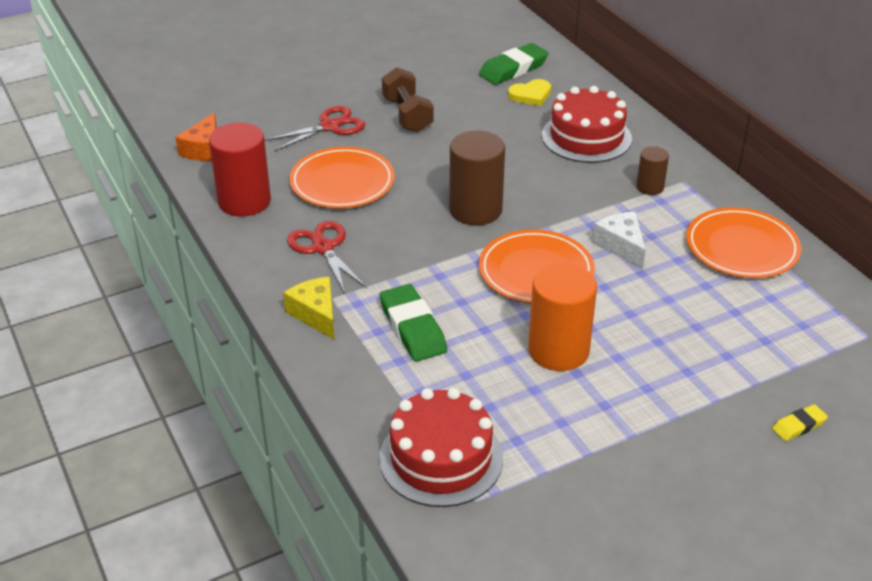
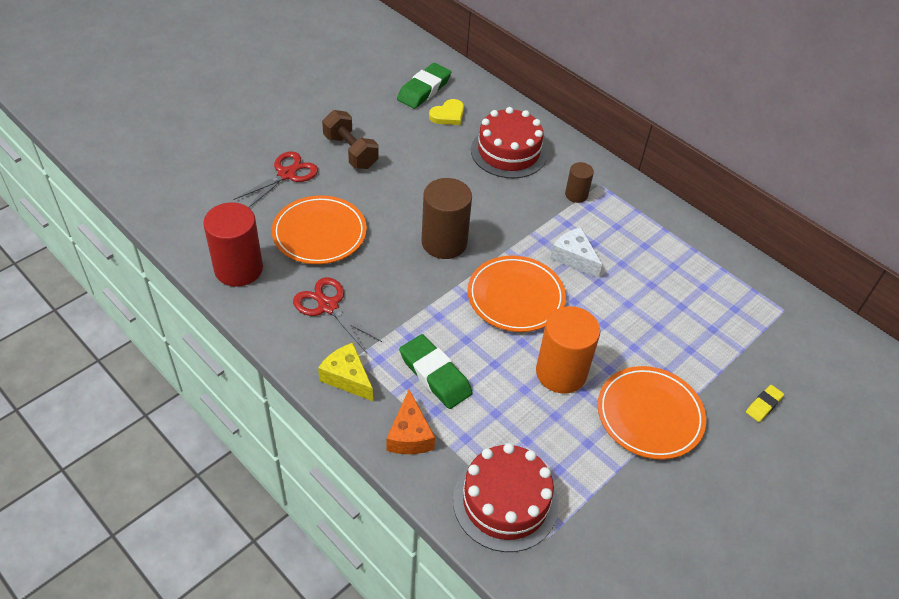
camera: 20 degrees left, 10 degrees up
orange cheese [175,112,217,161] -> orange cheese moved to [386,390,435,454]
orange plate [686,207,801,278] -> orange plate moved to [598,366,706,460]

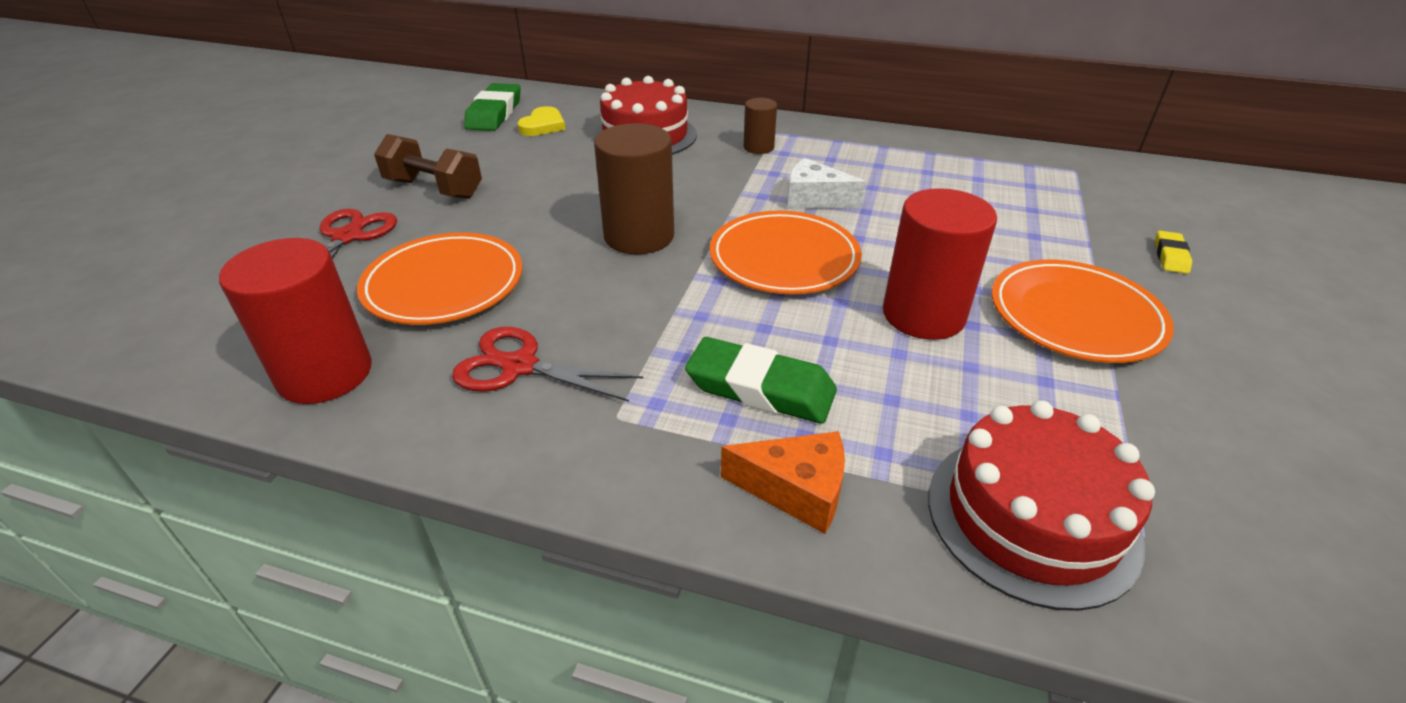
camera: 25 degrees left, 10 degrees down
yellow cheese [318,343,373,401] -> none
orange cheese [386,390,435,454] -> orange cheese turned 45 degrees counterclockwise [721,431,845,534]
orange cylinder [536,306,600,393] -> red cylinder [883,188,997,340]

